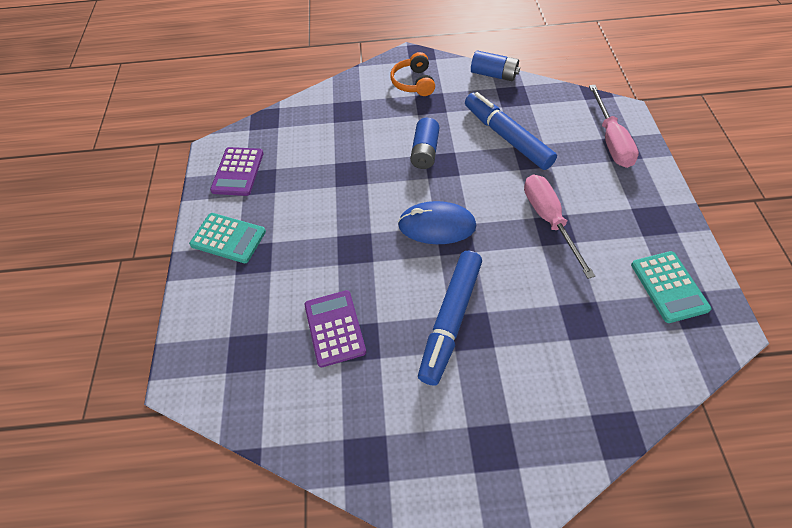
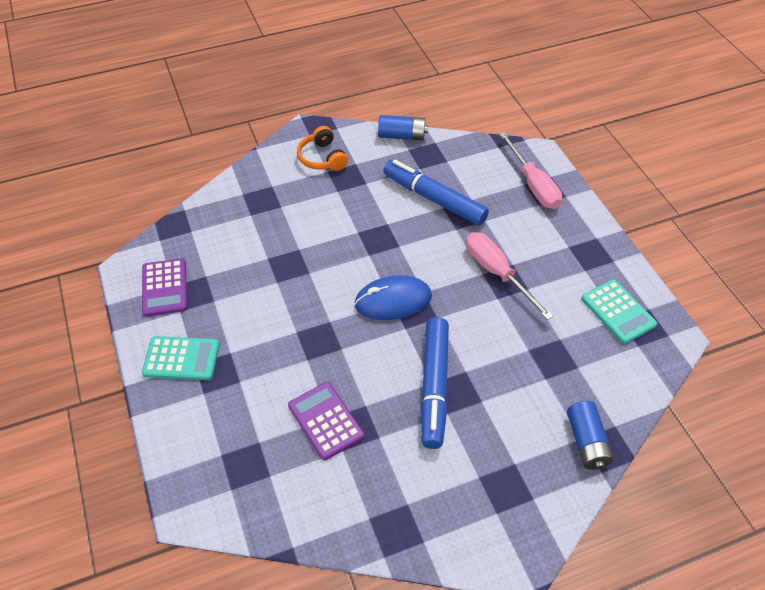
camera: 20 degrees left, 5 degrees down
blue battery [410,118,439,169] -> blue battery moved to [567,401,614,470]

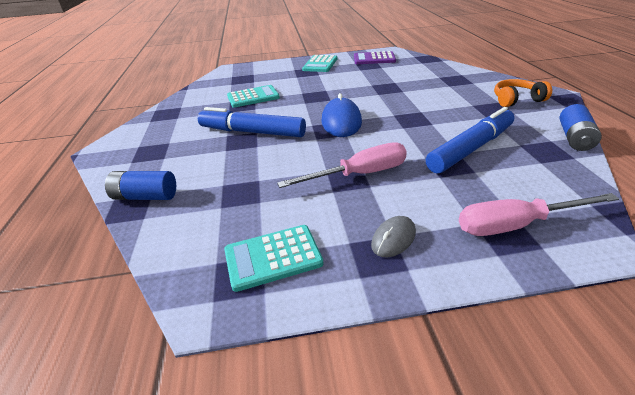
camera: 105 degrees right, 15 degrees down
purple calculator [288,382,364,460] -> turquoise calculator [227,85,280,108]
none -> grey mouse [371,216,416,257]

